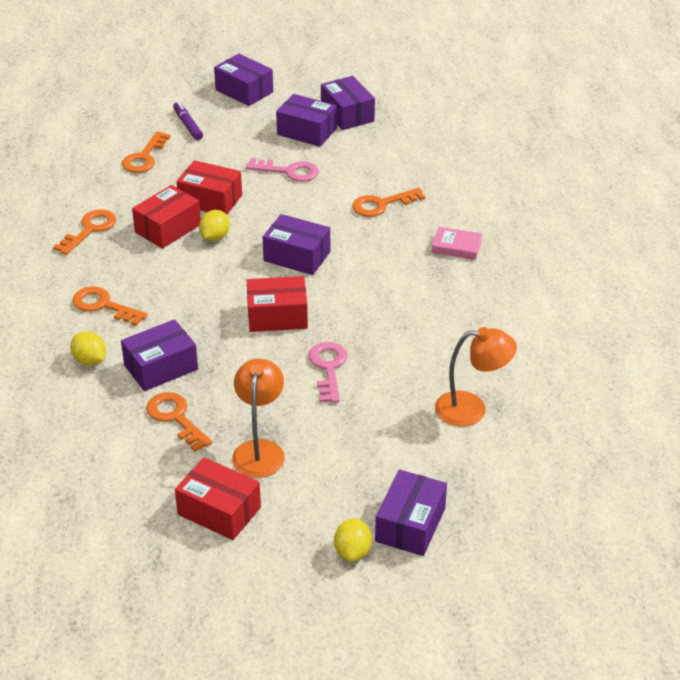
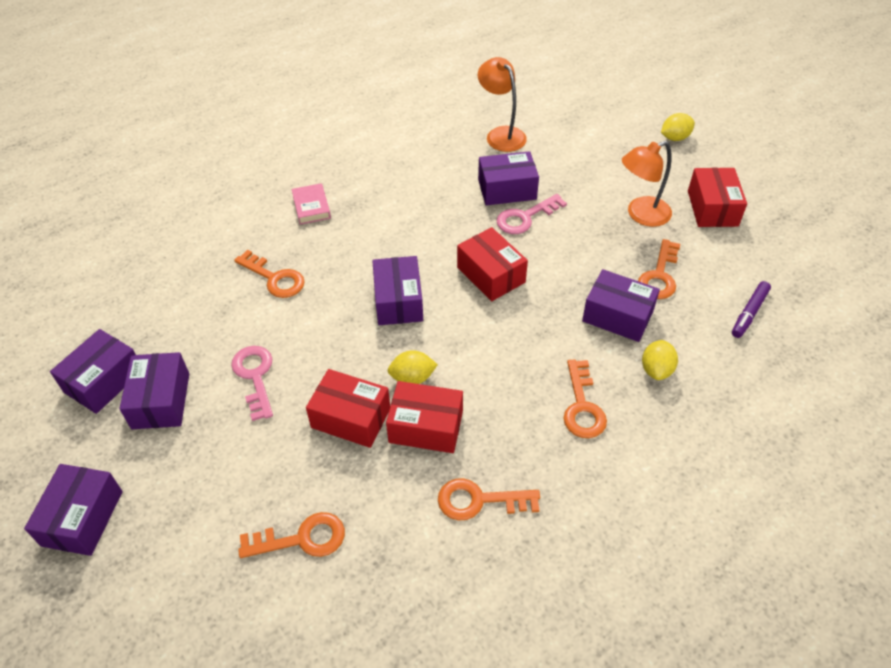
camera: 120 degrees left, 10 degrees up
purple marker [173,101,203,140] -> purple marker moved to [732,281,771,338]
red box [176,160,242,215] -> red box turned 60 degrees counterclockwise [306,369,390,448]
purple box [375,469,447,556] -> purple box moved to [478,151,539,205]

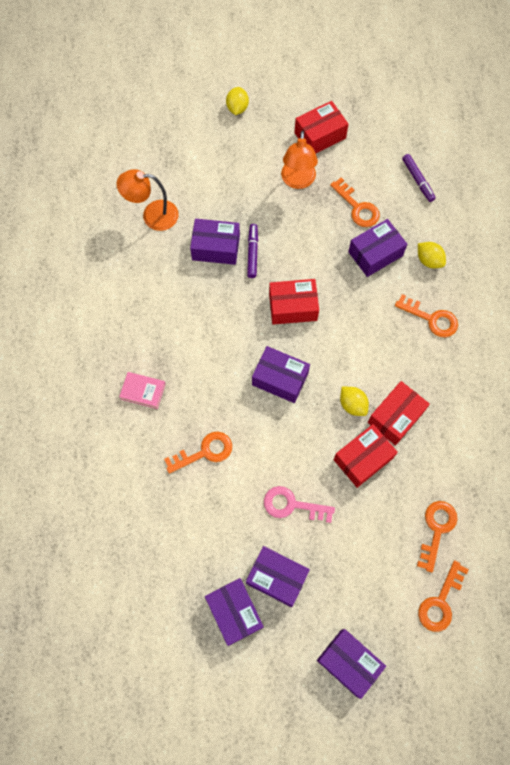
camera: 60 degrees left, 20 degrees up
yellow lemon [388,350,438,384] -> yellow lemon turned 60 degrees counterclockwise [340,387,369,416]
orange key [438,478,540,521] -> orange key moved to [418,560,469,632]
purple box [478,151,539,205] -> purple box turned 75 degrees clockwise [190,219,240,265]
pink key [497,194,567,234] -> purple marker [247,224,258,278]
red box [688,168,747,227] -> red box turned 60 degrees counterclockwise [294,101,349,153]

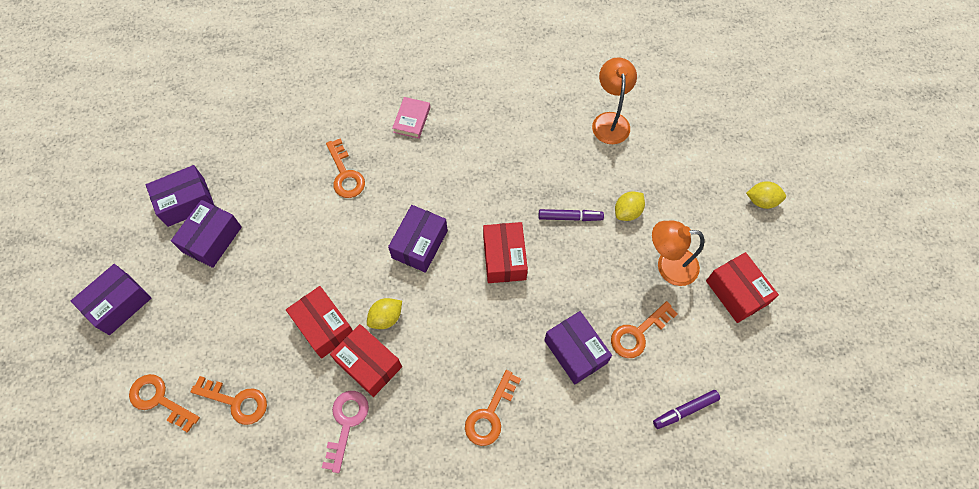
camera: 90 degrees right, 5 degrees down
purple box [190,219,240,265] -> none
pink key [264,486,335,523] -> pink key moved to [322,391,369,473]
yellow lemon [418,242,446,268] -> yellow lemon moved to [615,191,645,221]

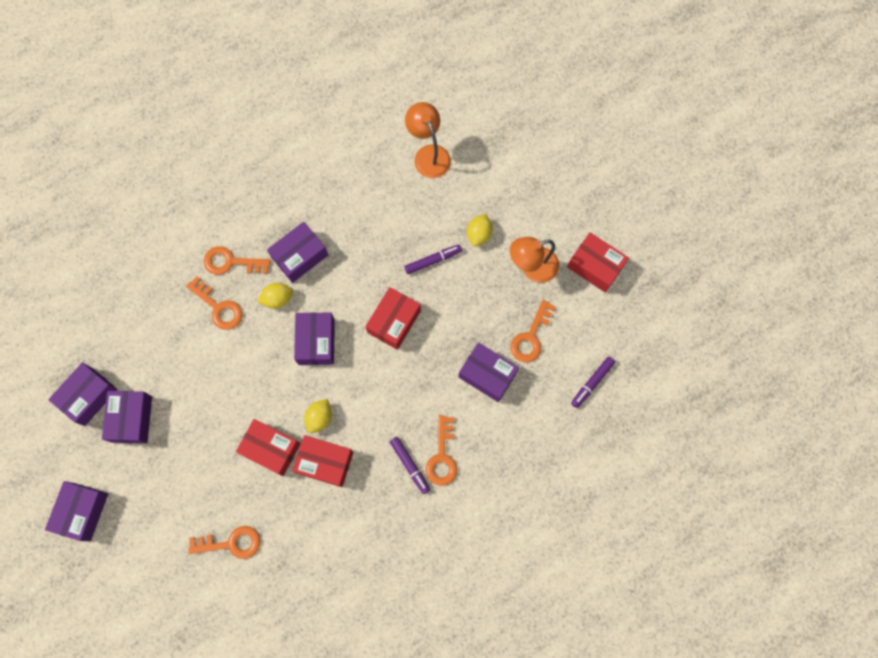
camera: 25 degrees left, 10 degrees up
orange key [129,374,200,433] -> orange key moved to [204,246,271,275]
pink key [322,391,369,473] -> none
pink book [392,97,431,139] -> none
red box [483,222,528,283] -> red box turned 60 degrees clockwise [365,287,421,350]
yellow lemon [746,181,786,209] -> yellow lemon moved to [257,283,293,309]
none -> purple box [267,222,328,283]
none -> purple marker [390,437,430,494]

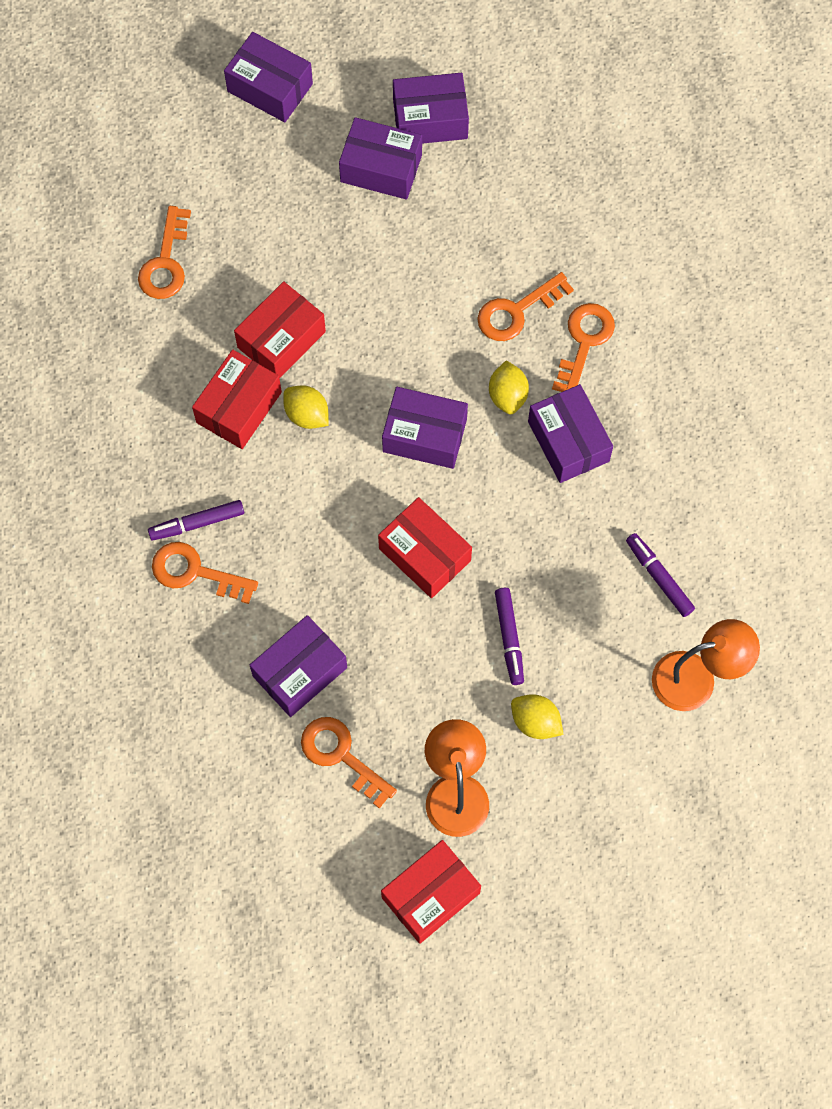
camera: 105 degrees right, 5 degrees down
purple box [48,363,118,426] -> purple box turned 60 degrees counterclockwise [393,73,469,144]
purple marker [571,357,615,408] -> purple marker moved to [626,533,695,617]

